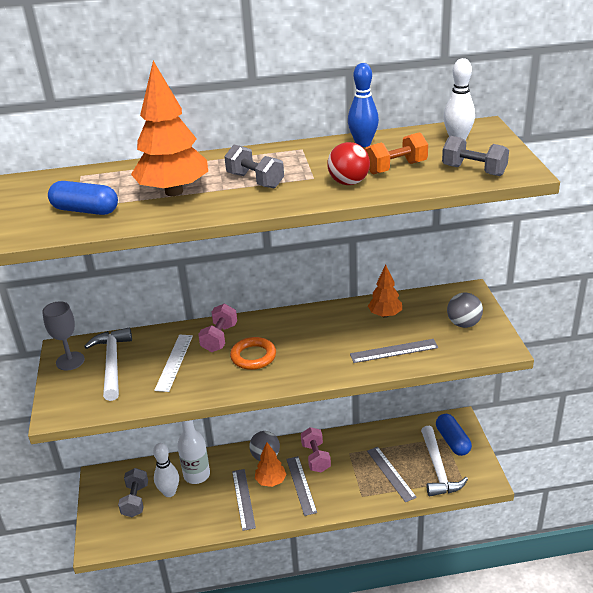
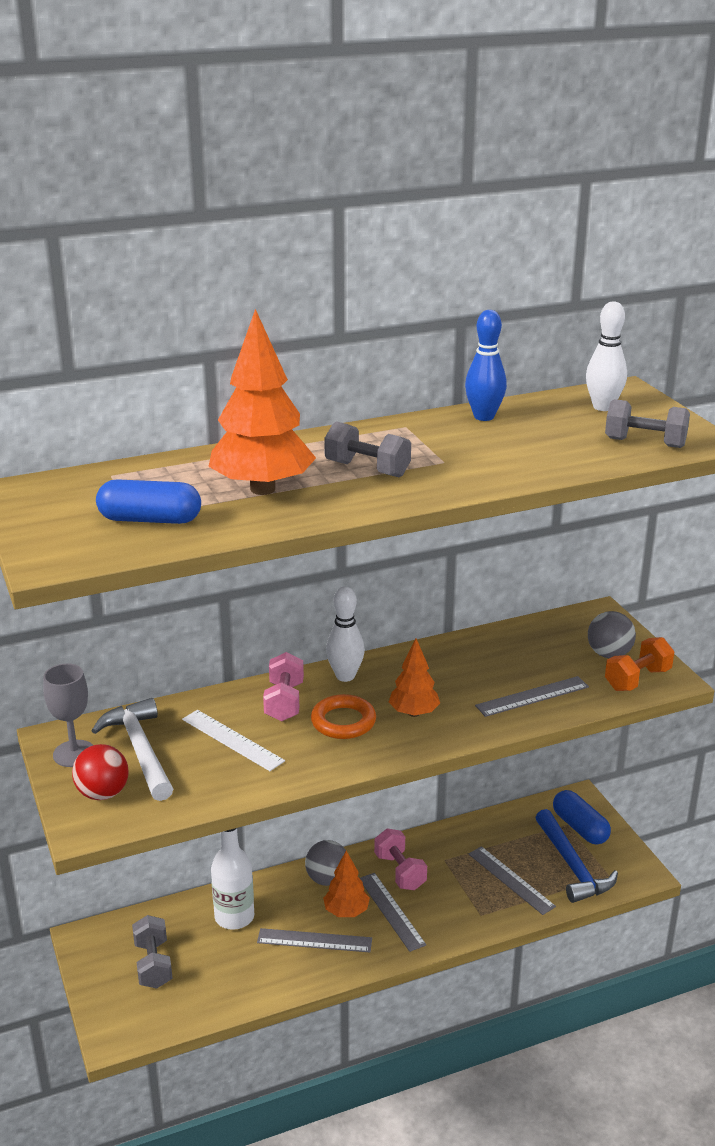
camera: 15 degrees left, 5 degrees down
white bowling pin [153,443,179,497] -> white bowling pin moved to [326,586,365,682]
white ruler [154,335,193,392] -> white ruler turned 45 degrees counterclockwise [182,710,285,771]
grey ruler [232,469,256,531] -> grey ruler turned 60 degrees counterclockwise [257,928,372,952]
red ball [327,142,370,185] -> red ball moved to [72,744,129,800]
orange dumbbell [365,132,428,175] -> orange dumbbell moved to [605,637,674,691]
orange tree [368,265,402,318] -> orange tree moved to [389,639,440,717]
white hammer [421,426,468,496] -> blue hammer [535,809,618,903]

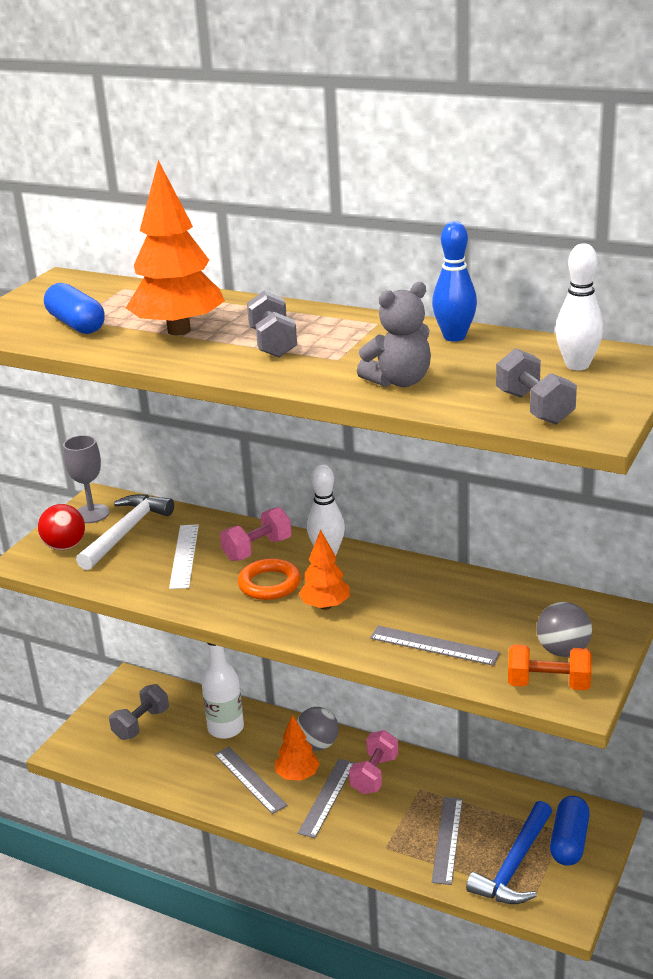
camera: 50 degrees right, 0 degrees up
none -> grey teddy bear [357,282,431,387]

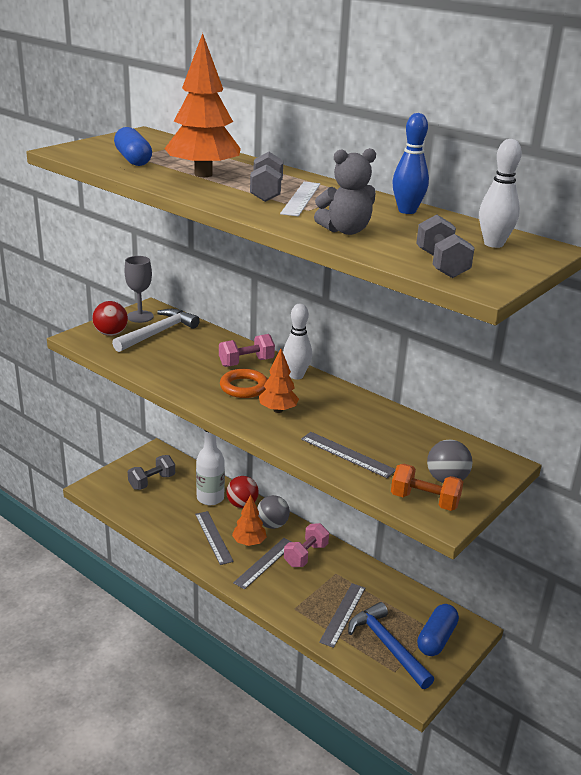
camera: 10 degrees right, 0 degrees up
white ruler [169,524,199,589] -> white ruler moved to [280,182,320,216]
blue hammer [466,801,552,904] -> blue hammer turned 105 degrees clockwise [348,602,434,689]
none -> red ball [226,476,259,508]

